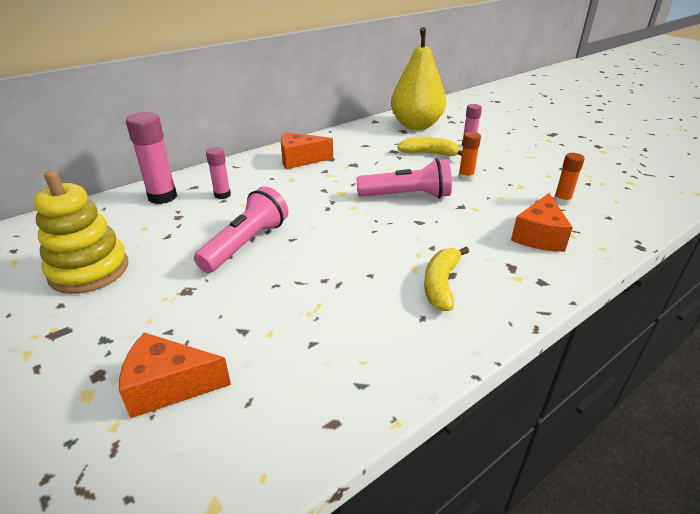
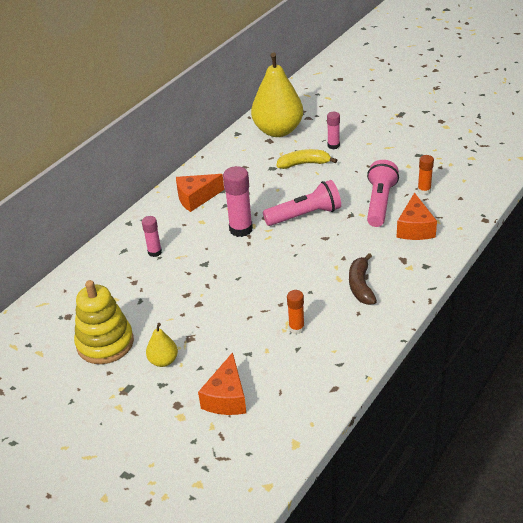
camera: 15 degrees left, 5 degrees up
orange cheese [119,332,231,418] -> orange cheese turned 60 degrees counterclockwise [198,352,246,415]
pink glue stick [126,112,177,204] -> pink glue stick moved to [223,166,253,237]
pink flashlight [194,186,288,273] -> pink flashlight moved to [367,160,399,227]
yellow banana [424,247,469,311] -> brown banana [349,253,377,305]
orange glue stick [458,132,481,181] -> orange glue stick moved to [287,290,305,334]
none -> yellow pear [146,323,178,367]

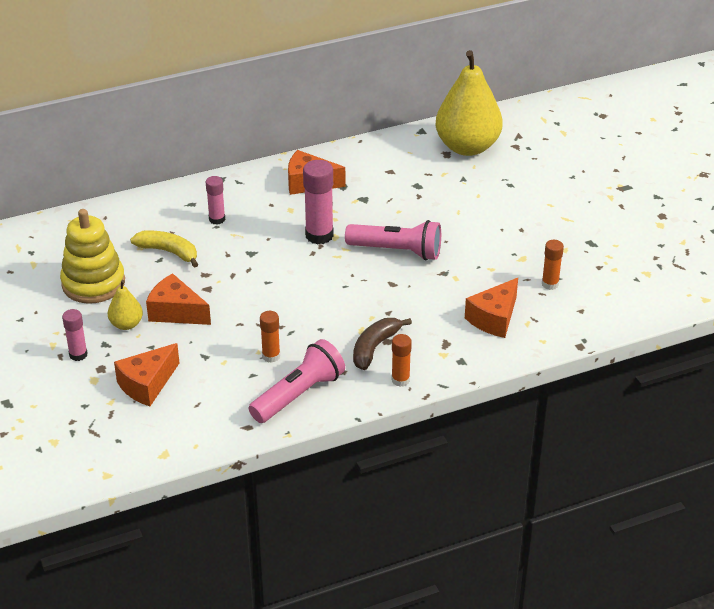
camera: 30 degrees right, 0 degrees up
yellow banana [277,149,337,169] -> yellow banana moved to [130,230,198,268]
pink glue stick [327,112,340,149] -> pink glue stick moved to [62,309,88,361]
pink flashlight [367,160,399,227] -> pink flashlight moved to [249,339,345,423]
none -> orange cheese [146,273,211,325]
none -> orange glue stick [391,334,412,387]

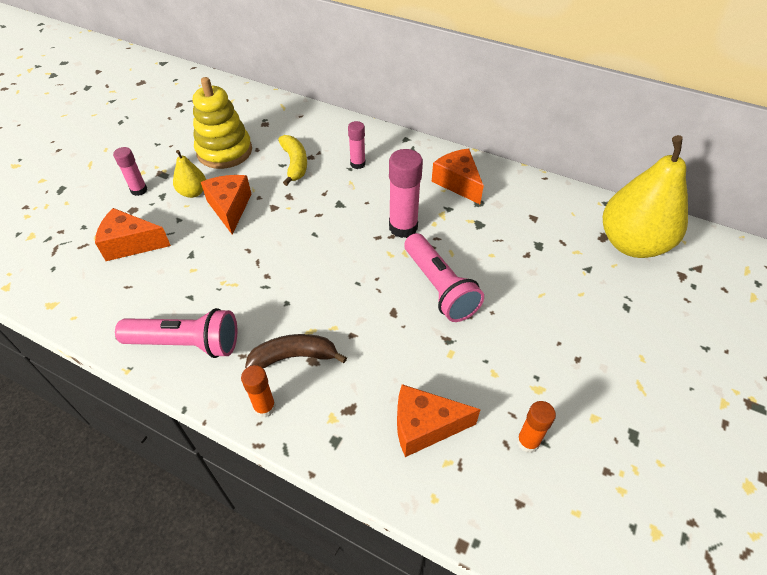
camera: 50 degrees right, 10 degrees up
orange glue stick [260,311,280,363] -> none

